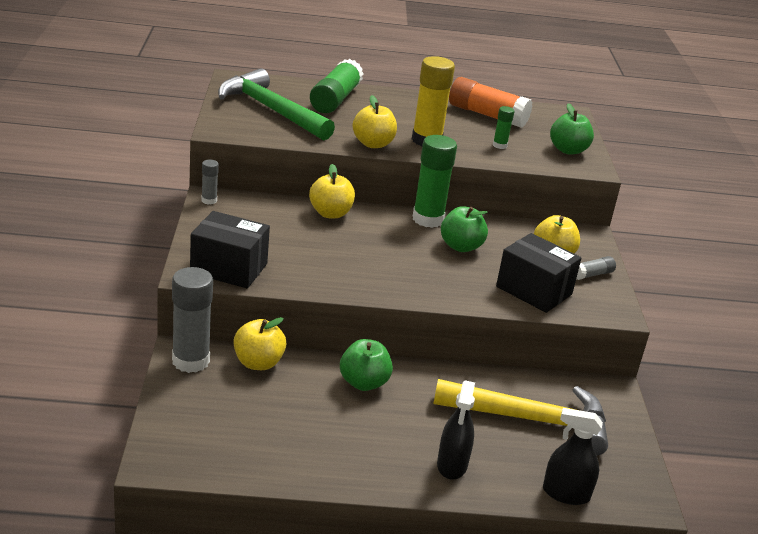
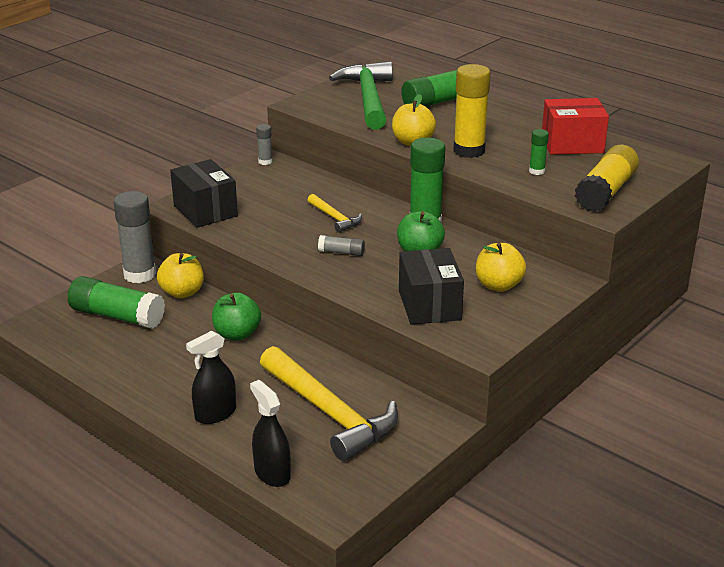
camera: 45 degrees right, 0 degrees up
yellow apple [309,164,355,218] -> none
orange glue stick [449,77,532,127] -> red box [542,98,609,155]
green apple [550,103,594,155] -> yellow glue stick [575,145,639,212]
grey glue stick [576,256,616,280] -> grey glue stick moved to [318,235,365,256]
none -> green glue stick [68,276,165,329]
none -> yellow hammer [307,194,362,233]

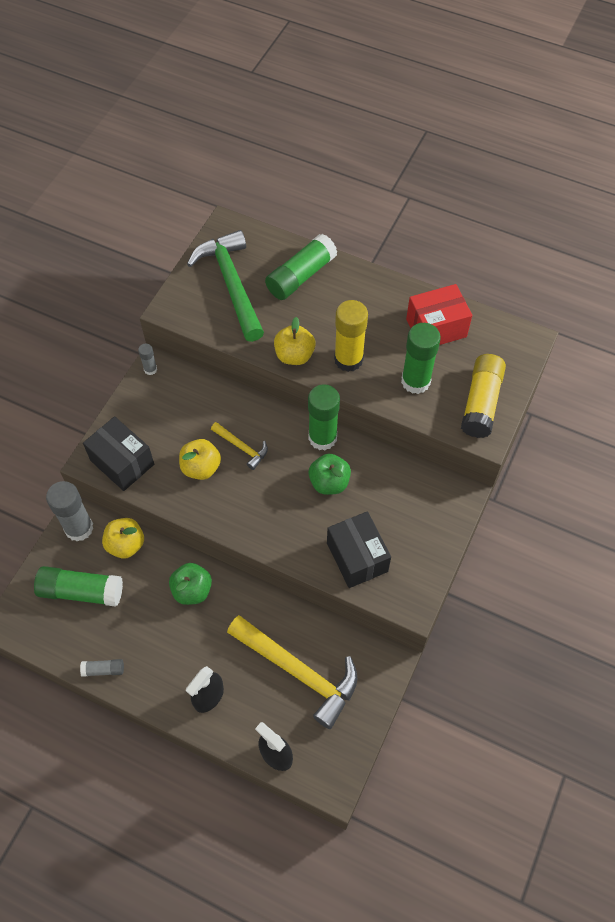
camera: 15 degrees left, 30 degrees up
grey glue stick [318,235,365,256] -> grey glue stick moved to [80,659,124,677]
yellow apple [476,243,526,292] -> yellow apple moved to [179,439,221,480]
green glue stick [529,129,549,175] -> green glue stick [401,323,441,394], size x2.07

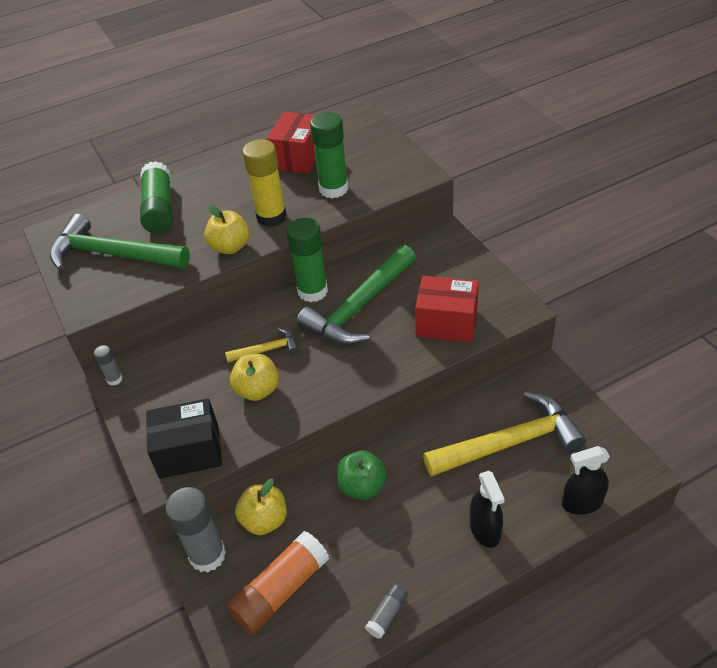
camera: 50 degrees left, 15 degrees down
green glue stick [34,566,123,607] -> orange glue stick [227,531,329,634]
green apple [308,454,351,495] -> green hammer [297,245,416,345]
black box [327,511,391,588] -> red box [415,275,479,342]
yellow glue stick [461,354,506,438] -> none

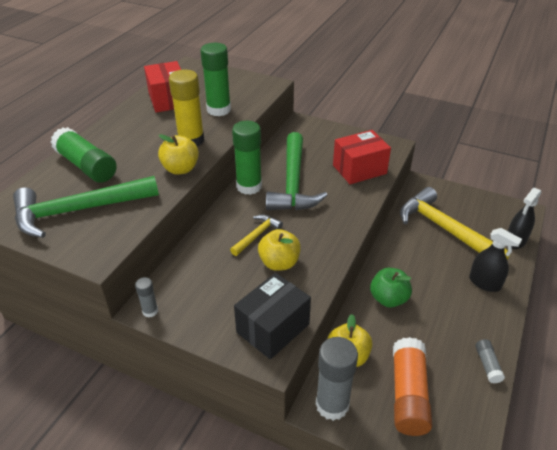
camera: 40 degrees left, 5 degrees down
yellow hammer [423,392,586,477] -> yellow hammer turned 75 degrees counterclockwise [400,187,509,260]

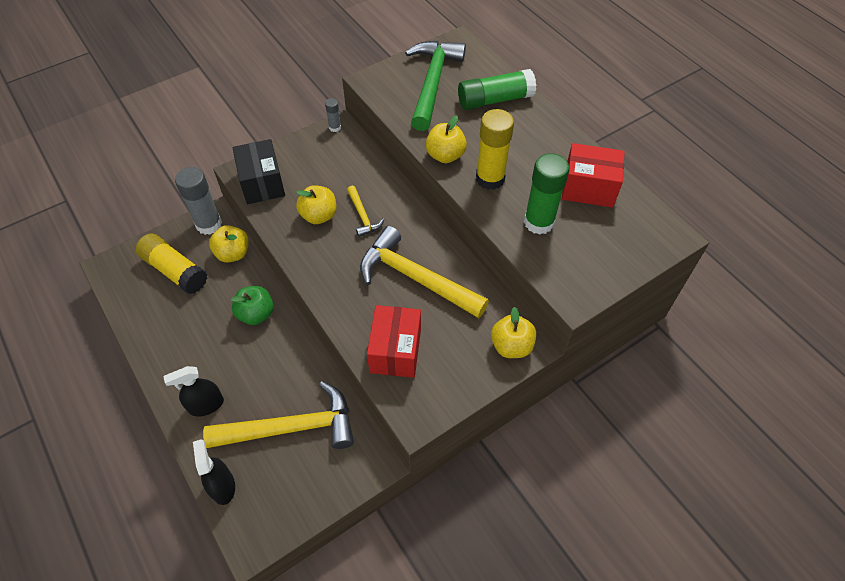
camera: 120 degrees right, 15 degrees up
green glue stick [232,121,262,195] -> none
green hammer [266,132,327,210] -> yellow hammer [360,226,489,318]
orange glue stick [393,337,432,436] -> yellow glue stick [135,234,207,294]
grey glue stick [475,339,505,383] -> none
none -> yellow apple [491,307,536,358]

